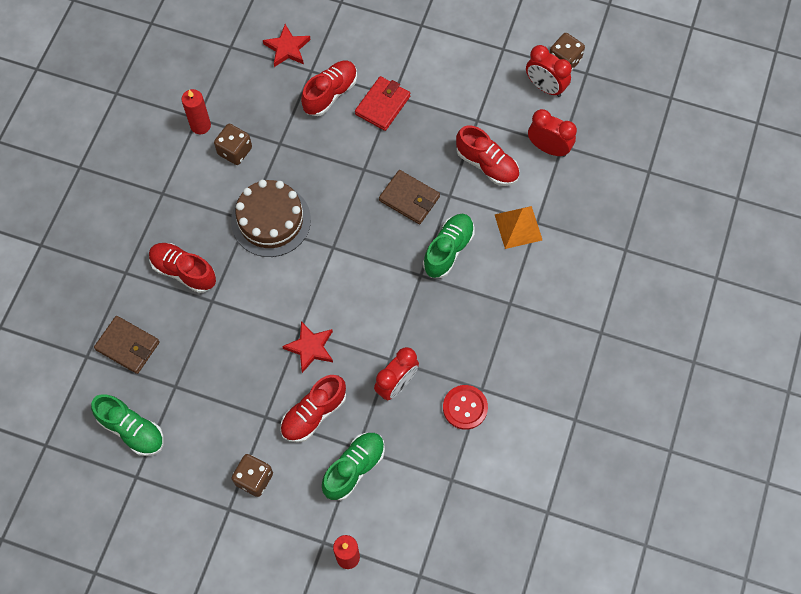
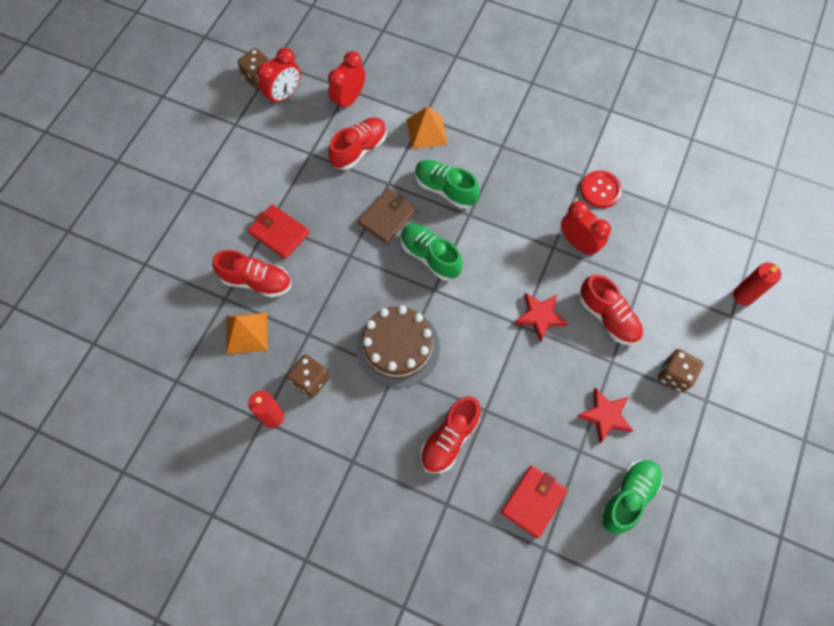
camera: 85 degrees left, 0 degrees up
brown wallet [94,316,160,374] -> red wallet [501,465,568,538]
red star [263,24,310,67] -> red star moved to [577,388,633,443]
red shoe [301,61,357,116] -> red shoe turned 150 degrees clockwise [212,250,291,298]
green shoe [322,433,385,501] -> green shoe moved to [401,224,463,281]
none -> orange pyramid [226,313,268,354]

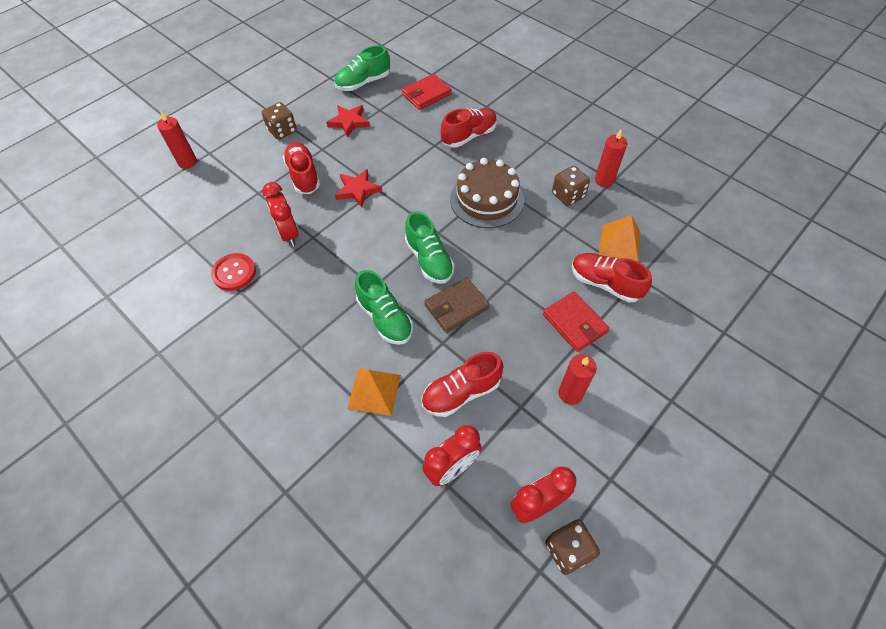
camera: 160 degrees left, 10 degrees down
none -> red candle [559,354,597,405]

